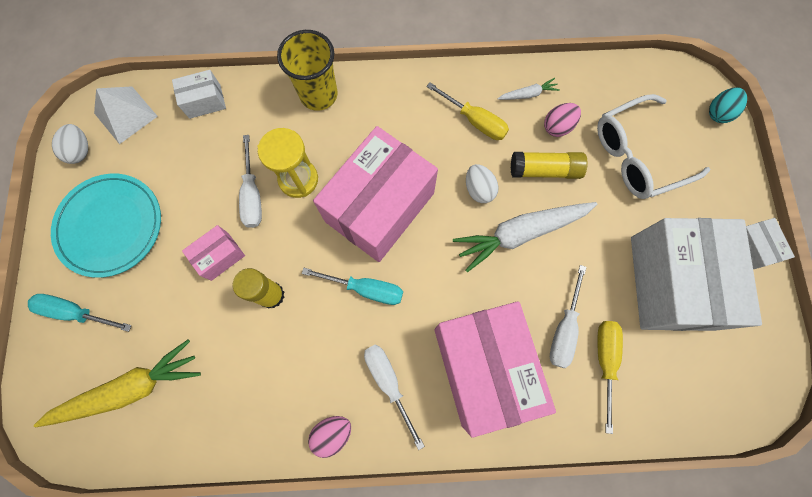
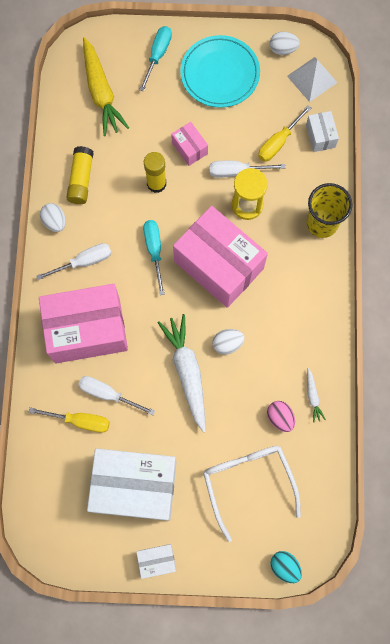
camera: 95 degrees right, 0 degrees up
turquoise screwdriver [302,268,403,305] -> turquoise screwdriver turned 150 degrees clockwise [143,220,165,295]
pink egg [308,416,351,458] -> white egg [40,203,66,232]
yellow screwdriver [426,83,509,140] -> yellow screwdriver moved to [258,106,311,162]
yellow glue stick [511,152,588,179] -> yellow glue stick moved to [66,146,93,204]

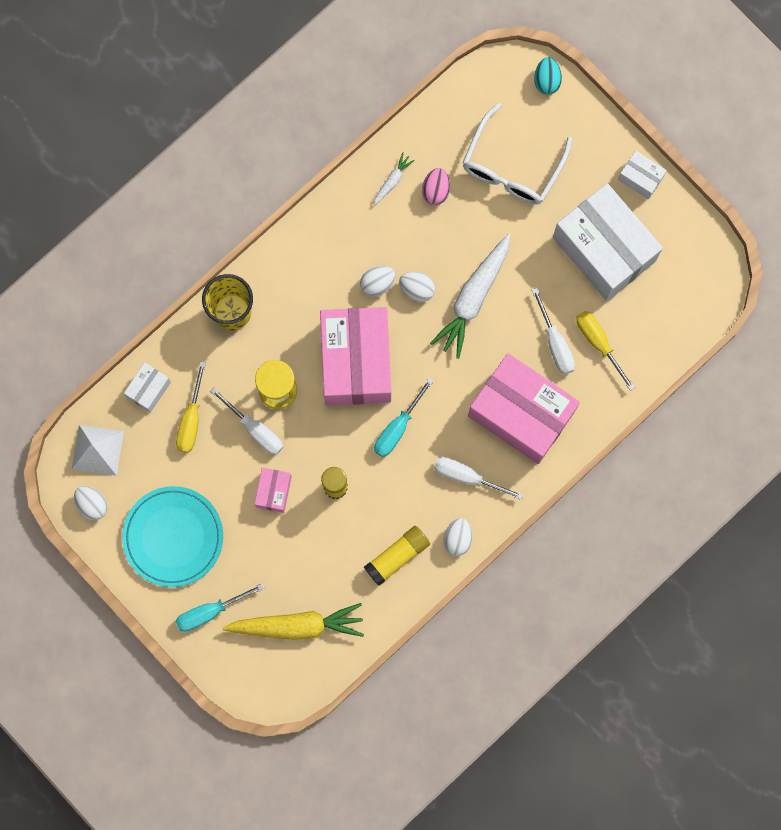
camera: 135 degrees left, 5 degrees up
yellow carrot [83,37,129,136] -> yellow carrot turned 60 degrees clockwise [223,603,364,640]
yellow screwdriver [258,106,311,162] -> yellow screwdriver turned 105 degrees clockwise [176,362,206,453]
none -> white egg [360,266,395,297]

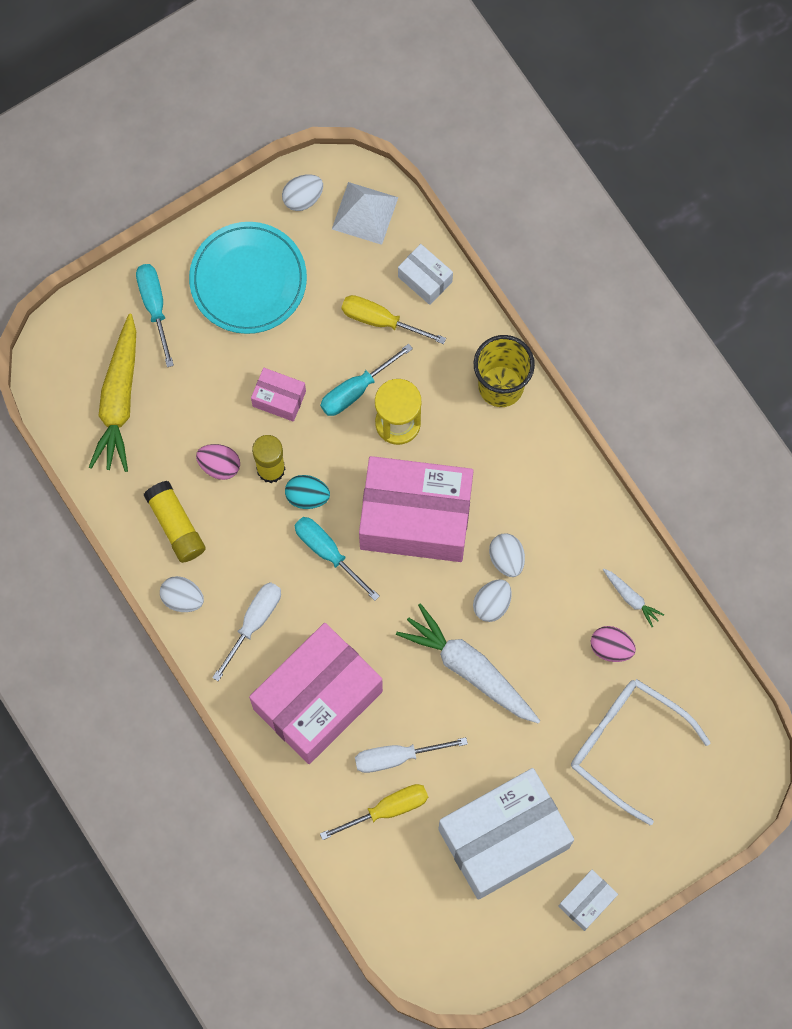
camera: 100 degrees right, 5 degrees down
white screwdriver [210,388,283,455] -> turquoise screwdriver [320,344,413,416]
turquoise egg [534,57,562,95] -> turquoise egg moved to [285,475,330,509]
none -> pink egg [196,444,240,480]

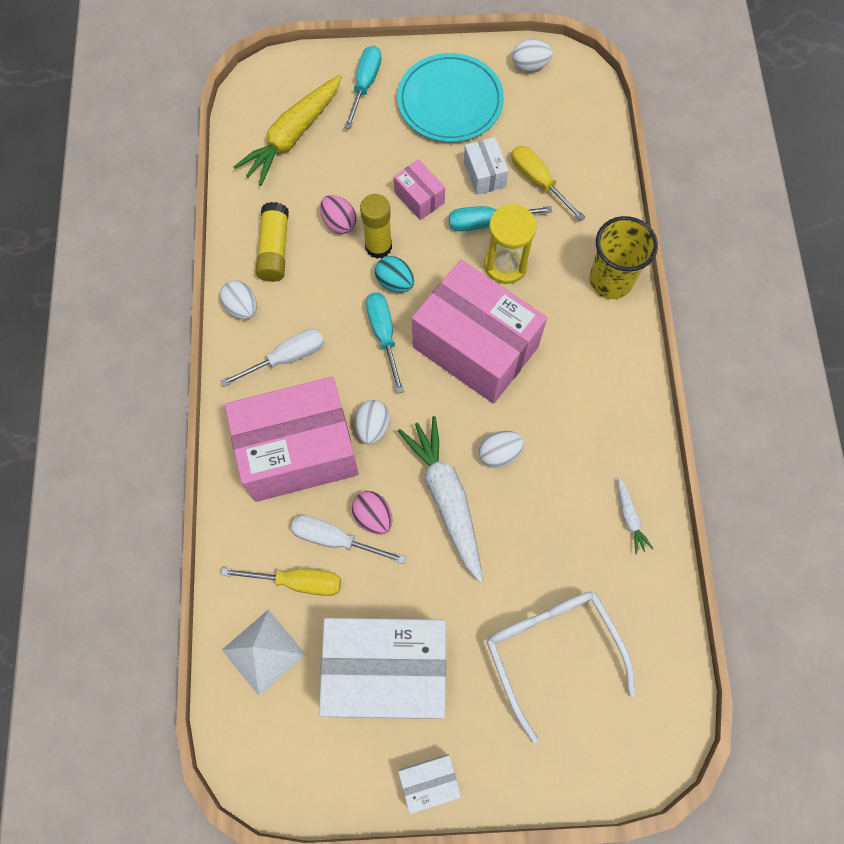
camera: 30 degrees right, 5 degrees down
white pyramid [332,182,398,245] -> white pyramid moved to [222,609,306,696]
white box [398,244,453,305] -> white box moved to [464,137,509,195]
white egg [489,534,525,577] -> white egg moved to [355,400,390,445]
pink egg [591,626,636,662] -> pink egg moved to [352,491,392,535]

